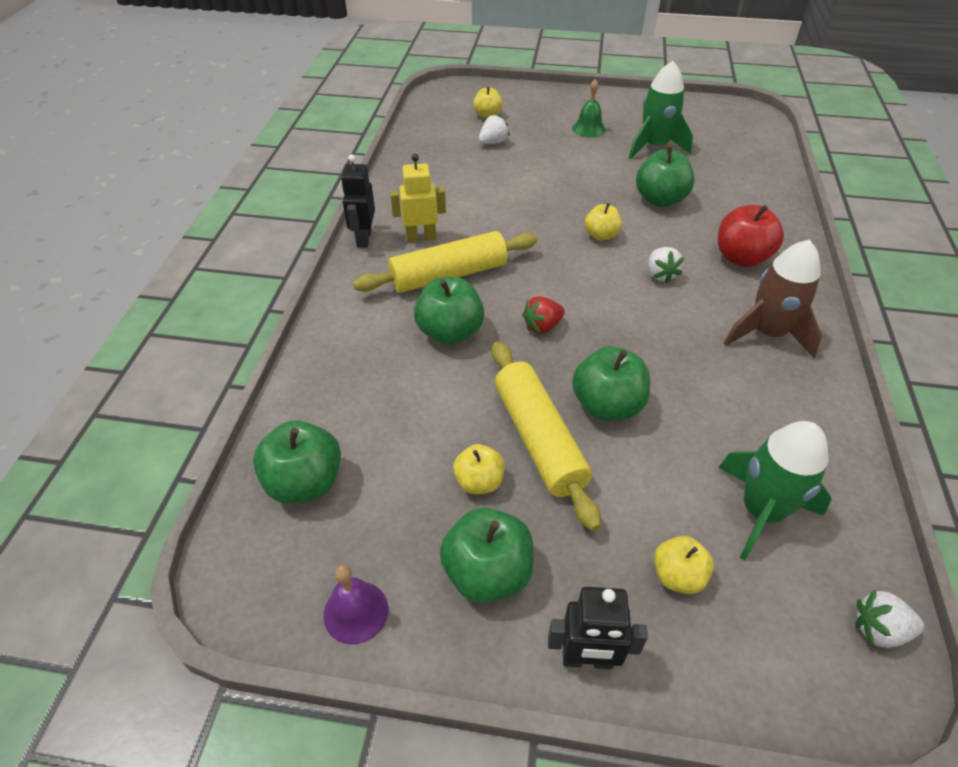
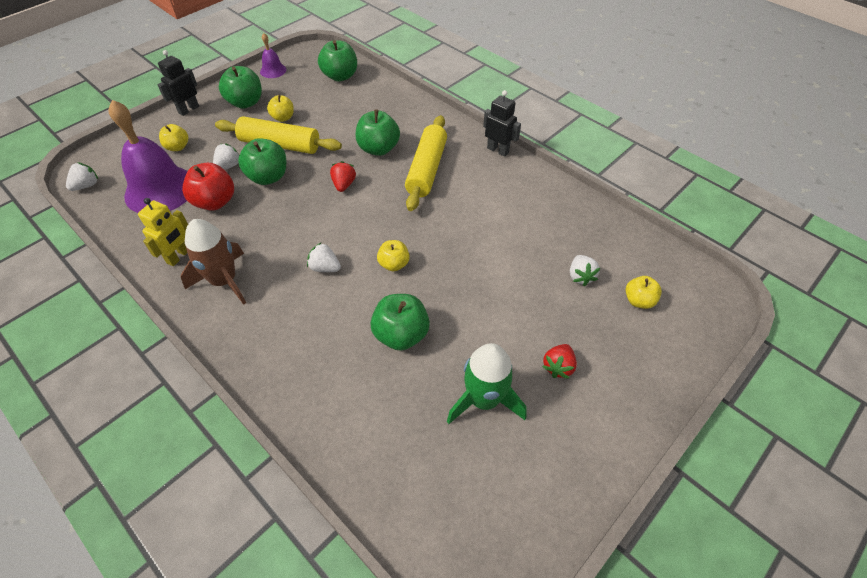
camera: 125 degrees right, 5 degrees up
yellow robot [390,154,446,242] -> yellow robot moved to [138,198,188,266]
green bell [572,79,606,138] -> red strawberry [542,344,577,379]
red apple [718,205,784,267] -> red apple moved to [182,163,234,211]
green rocket [718,421,832,560] -> purple bell [108,100,188,213]
none -> white strawberry [213,143,239,170]

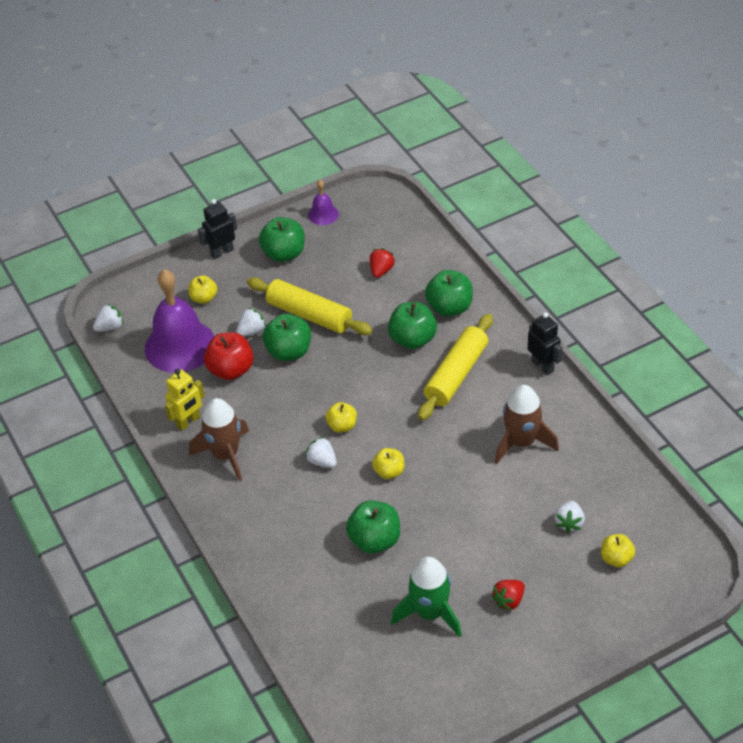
camera: 20 degrees right, 5 degrees down
yellow apple [267,95,294,122] -> yellow apple moved to [325,402,357,433]
green apple [318,40,357,81] -> green apple moved to [425,270,473,317]
red strawberry [330,161,356,192] -> red strawberry moved to [370,248,395,278]
none -> brown rocket [495,385,559,464]

